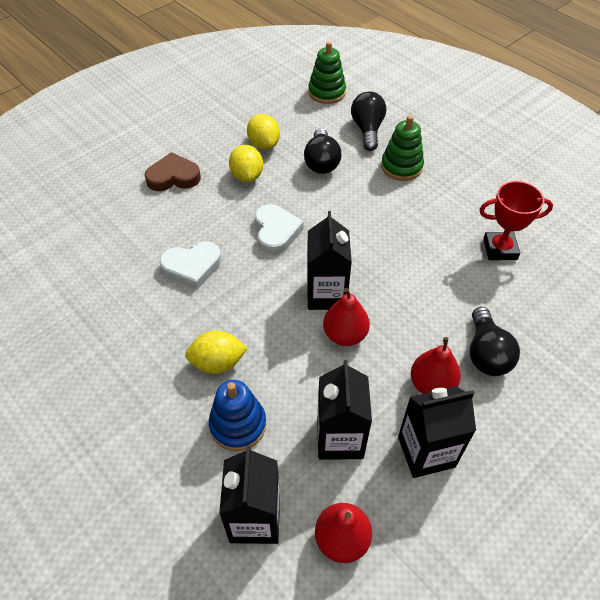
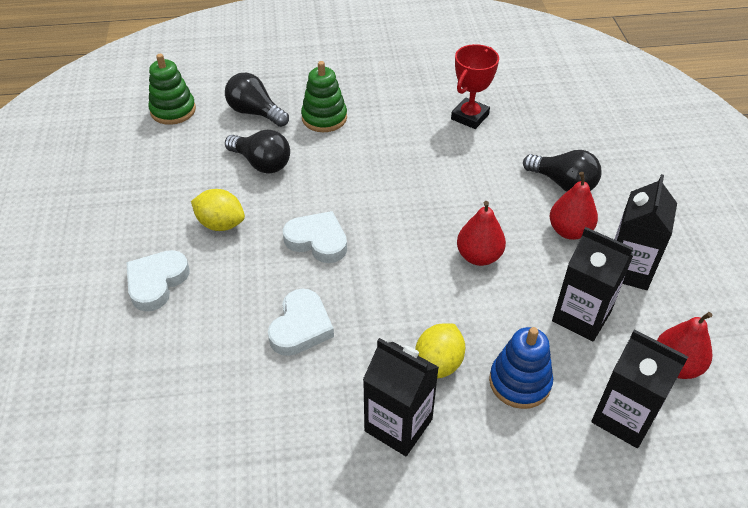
camera: 55 degrees left, 5 degrees down
brown heart [145,152,201,191] -> white heart [126,250,189,311]
yellow lemon [247,114,280,150] -> none
black carton [307,211,352,310] -> black carton moved to [363,338,439,456]

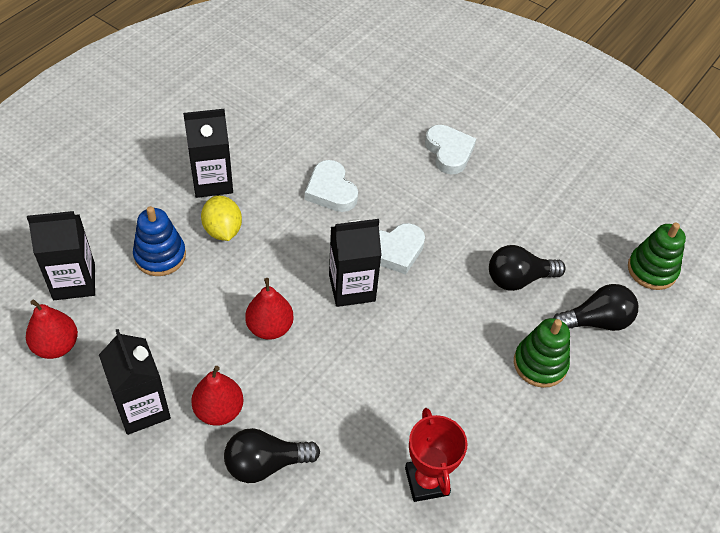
camera: 130 degrees right, 5 degrees up
yellow lemon [191,189,245,231] -> none
black carton [552,227,633,341] -> black carton moved to [329,219,382,307]

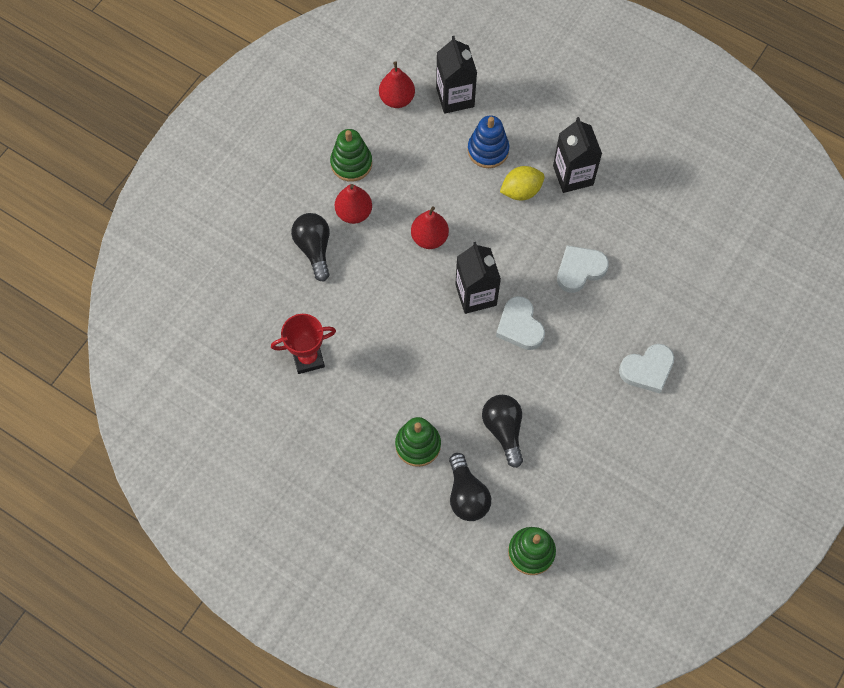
camera: 90 degrees right, 15 degrees up
black carton [99,329,171,435] -> green stacking toy [330,129,372,182]

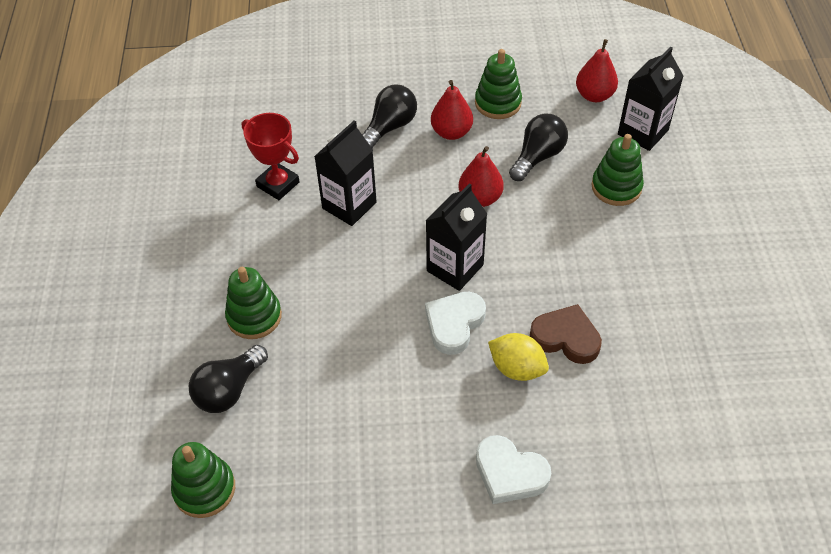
camera: 55 degrees right, 15 degrees down
blue stacking toy [468,115,509,168] -> green stacking toy [591,134,644,206]
black light bulb [482,395,523,468] -> black light bulb moved to [509,113,568,181]
yellow lemon [500,166,545,200] -> yellow lemon moved to [488,333,549,381]
black carton [553,117,602,193] -> black carton moved to [314,120,377,226]
white heart [557,245,609,293] -> brown heart [530,304,602,364]

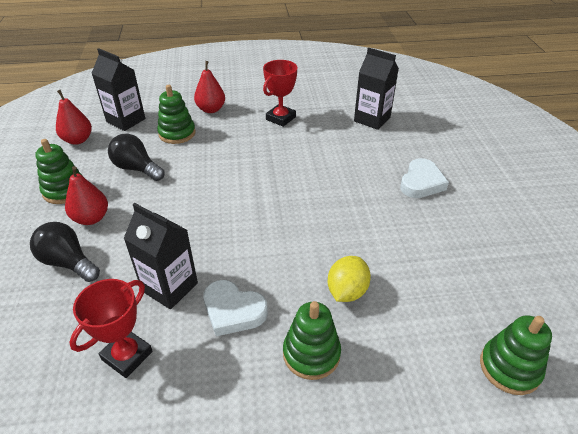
camera: 95 degrees left, 10 degrees down
black light bulb [189,345,268,413] -> none
white heart [425,292,486,355] -> white heart moved to [204,280,268,336]
black carton [426,183,487,291] -> black carton moved to [354,47,399,130]
red pear [459,146,504,207] -> red pear moved to [194,61,225,113]
yellow lemon [488,333,549,381] -> yellow lemon moved to [327,256,371,302]
brown heart [530,304,602,364] -> none
none -> red trophy [263,60,297,127]

